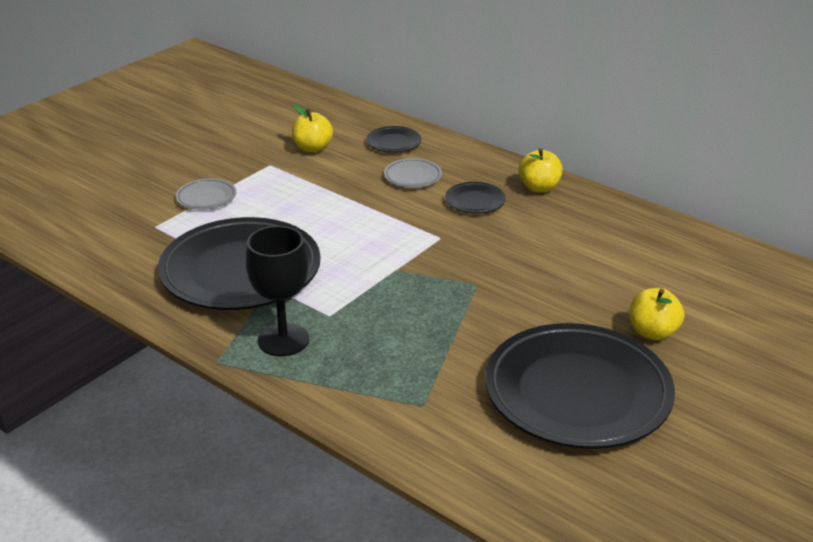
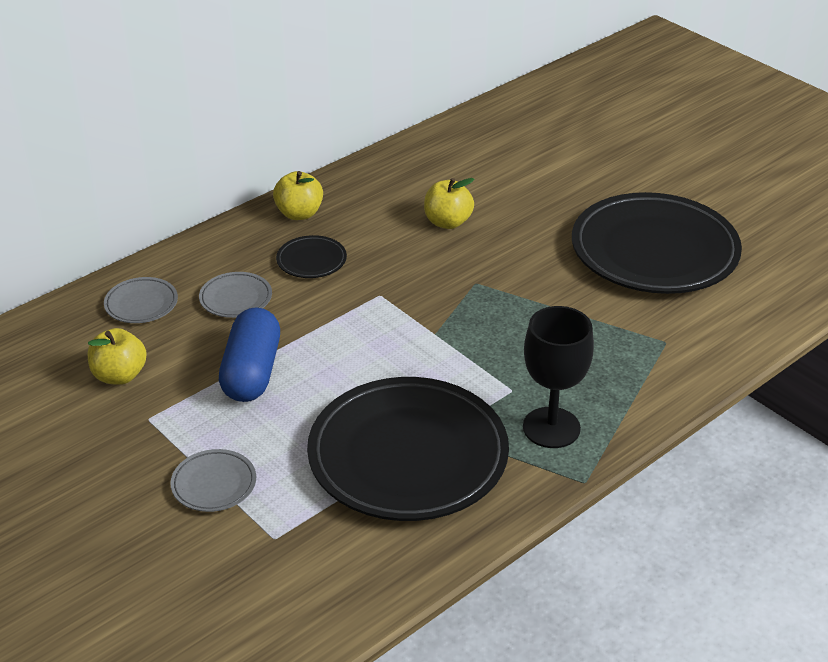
camera: 80 degrees left, 5 degrees up
black plate [366,126,421,153] -> grey plate [104,277,178,323]
yellow apple [630,288,685,340] -> yellow apple moved to [424,178,475,229]
none -> blue capsule [219,308,280,402]

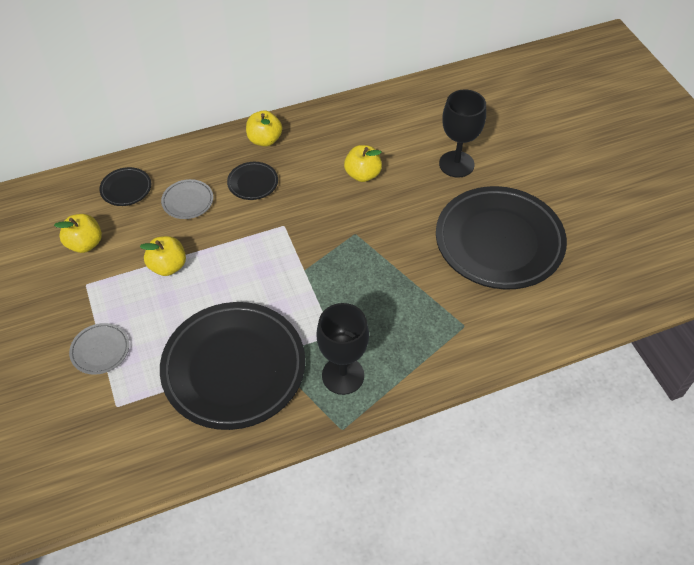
camera: 20 degrees right, 15 degrees up
grey plate [104,277,178,323] -> black plate [99,167,151,206]
blue capsule [219,308,280,402] -> yellow apple [140,236,186,276]
none -> black goblet [439,89,486,178]

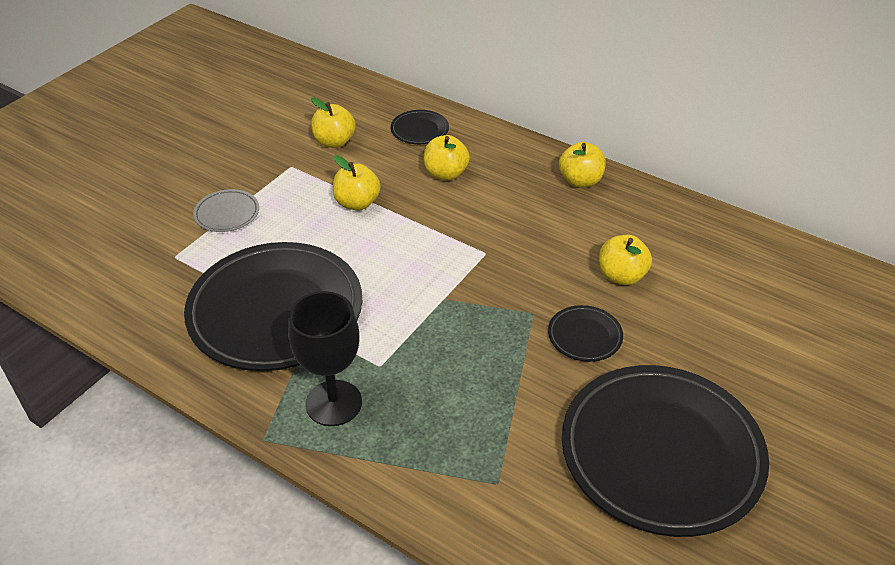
camera: 55 degrees right, 10 degrees down
grey plate [161,179,213,219] -> yellow apple [424,135,470,181]
black plate [227,162,278,200] -> black plate moved to [548,305,623,362]
black goblet [439,89,486,178] -> none

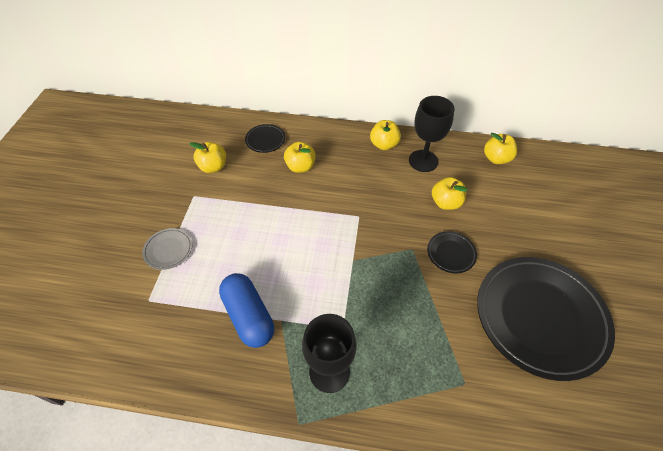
camera: 25 degrees left, 10 degrees up
black plate [184,242,362,371] -> blue capsule [219,273,274,348]
yellow apple [333,155,381,210] -> yellow apple moved to [484,133,517,164]
none -> black goblet [409,96,455,172]

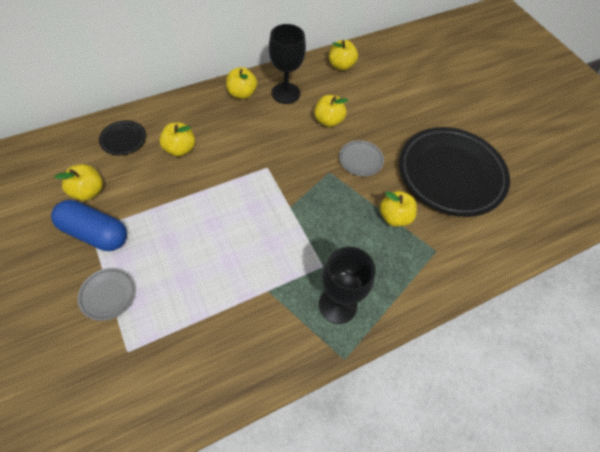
camera: 40 degrees left, 5 degrees up
blue capsule [219,273,274,348] -> blue capsule moved to [51,200,127,251]
black plate [427,231,477,273] -> grey plate [339,140,384,176]
none -> yellow apple [380,191,417,226]

